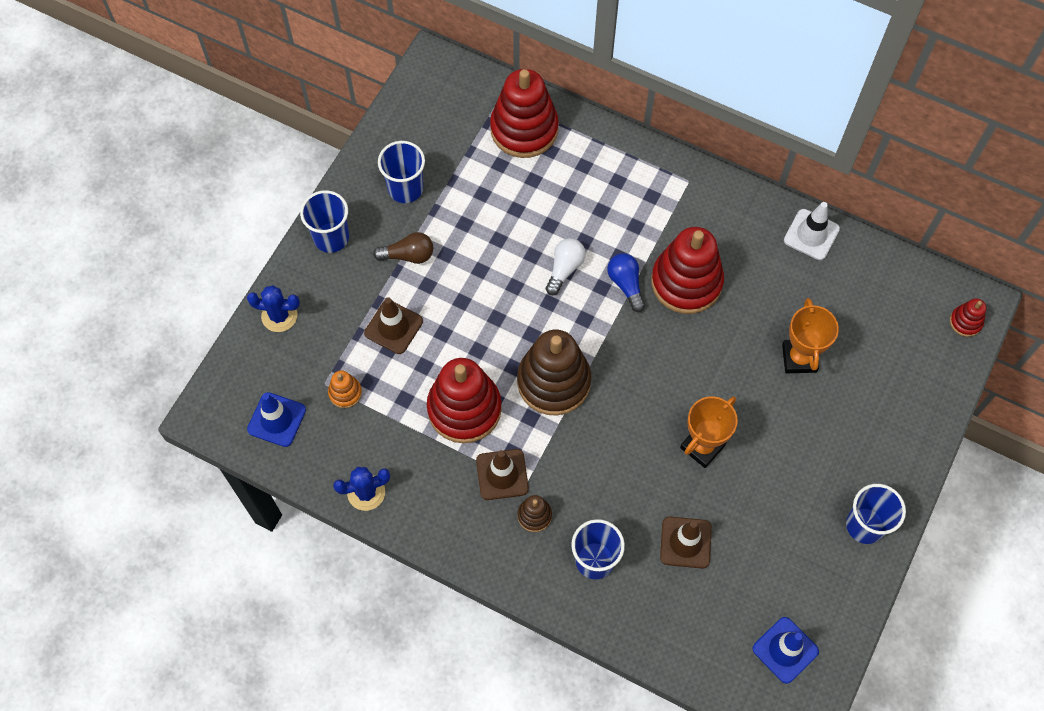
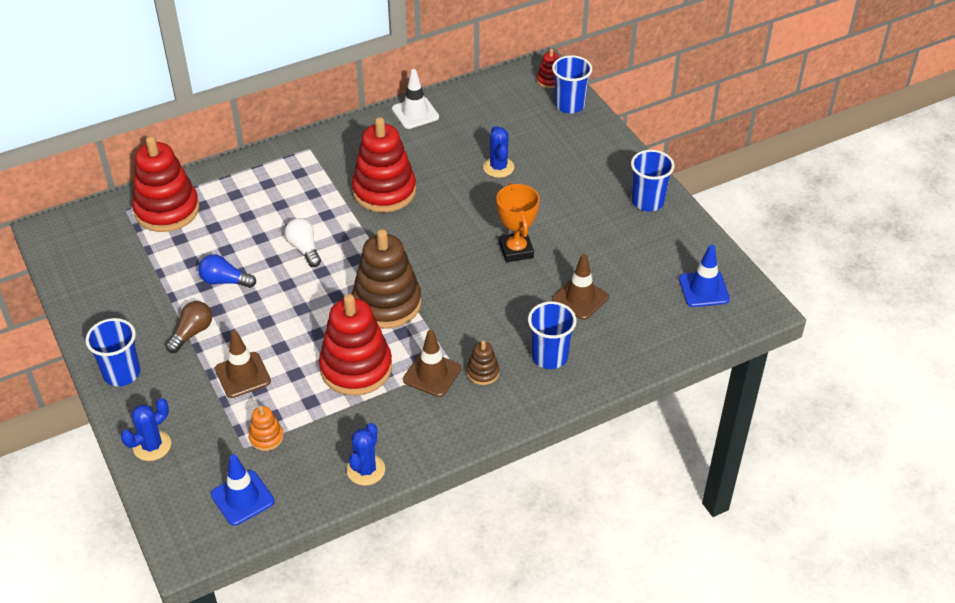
camera: 55 degrees left, 20 degrees down
blue cup [378,141,425,203] -> blue cup moved to [552,55,592,113]
blue light bulb [607,253,645,312] -> blue light bulb moved to [198,255,256,288]
orange trophy [782,298,839,373] -> blue cactus [483,126,514,178]

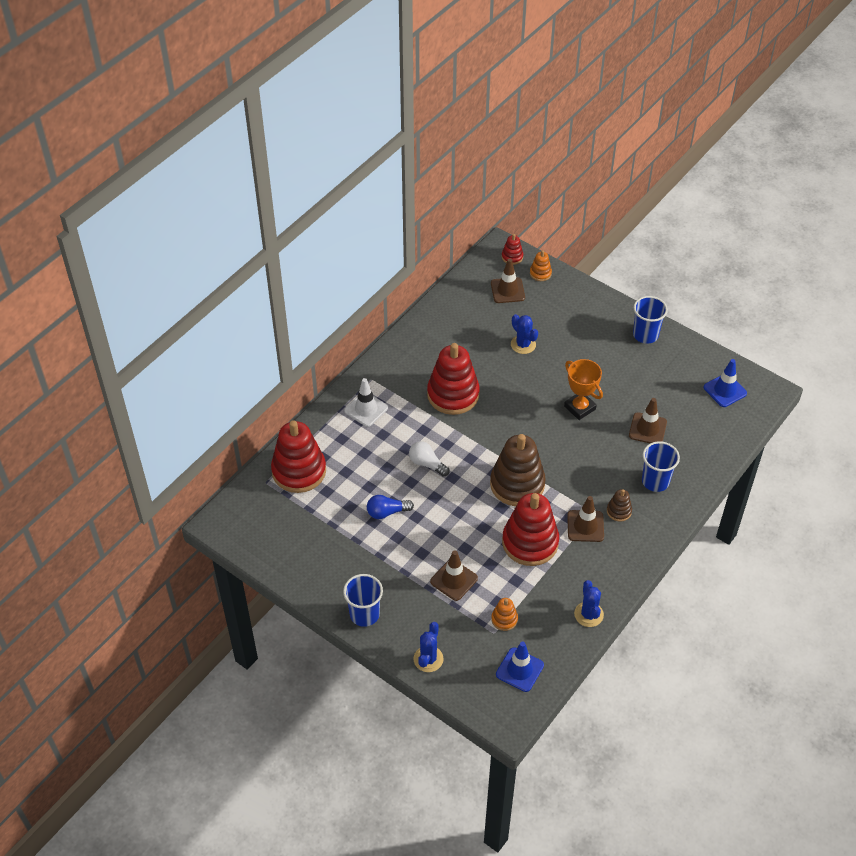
camera: 25 degrees left, 5 degrees up
brown light bulb [166,301,212,353] -> none
white traffic cone [392,69,439,129] -> white traffic cone moved to [344,378,388,427]
blue cup [552,55,592,113] -> orange stacking toy [530,250,552,281]
none -> brown traffic cone [491,258,525,303]

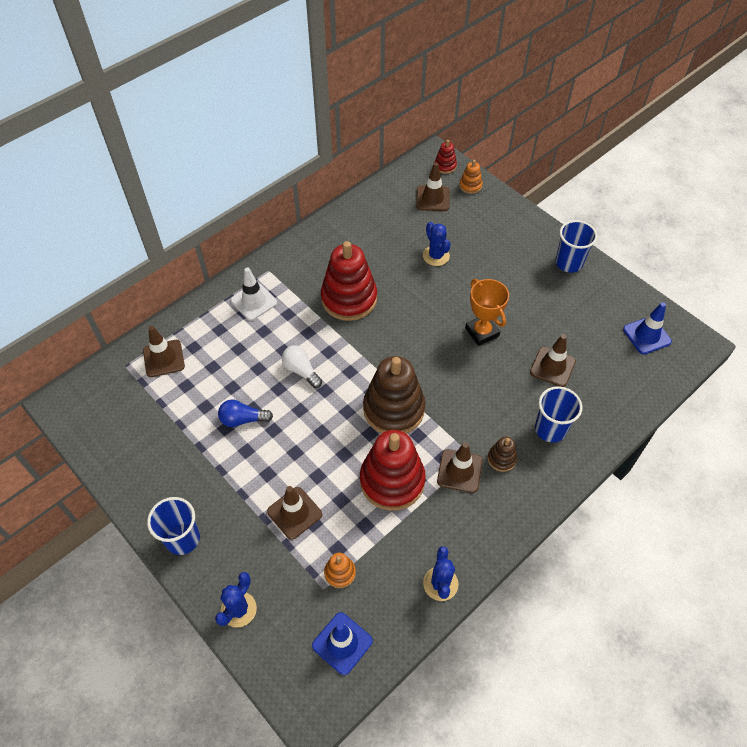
camera: 10 degrees right, 5 degrees up
red stacking toy [271,420,326,493] -> brown traffic cone [143,326,185,377]

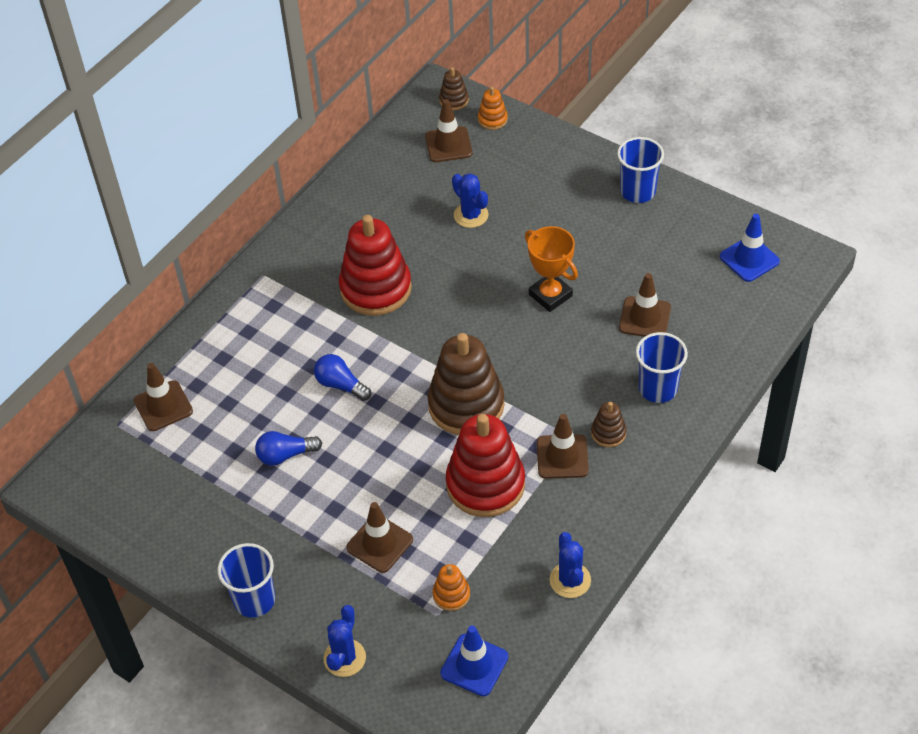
camera: 10 degrees left, 5 degrees down
white traffic cone [231,268,277,321] -> none
white light bulb [282,345,322,388] -> blue light bulb [314,354,371,401]
red stacking toy [435,140,457,174] -> brown stacking toy [439,67,469,111]

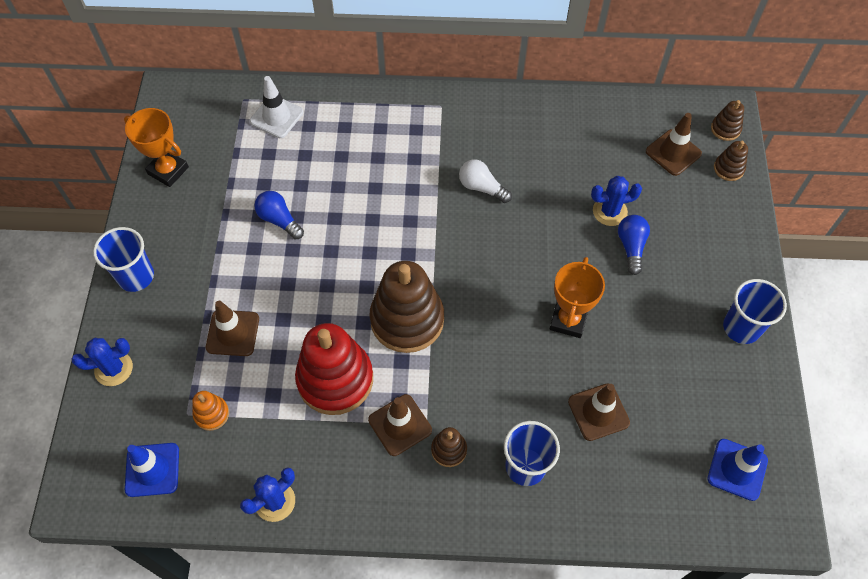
camera: 55 degrees right, 10 degrees up
brown traffic cone [134,363,193,431] -> white traffic cone [250,76,303,138]
blue light bulb [314,354,371,401] -> blue light bulb moved to [618,215,650,275]
red stacking toy [339,215,412,316] -> white light bulb [459,159,512,203]
blue cactus [452,173,488,228] -> blue cactus turned 60 degrees clockwise [591,176,642,226]
orange stacking toy [478,86,508,130] -> brown stacking toy [714,141,748,181]
none -> orange trophy [124,108,189,187]

